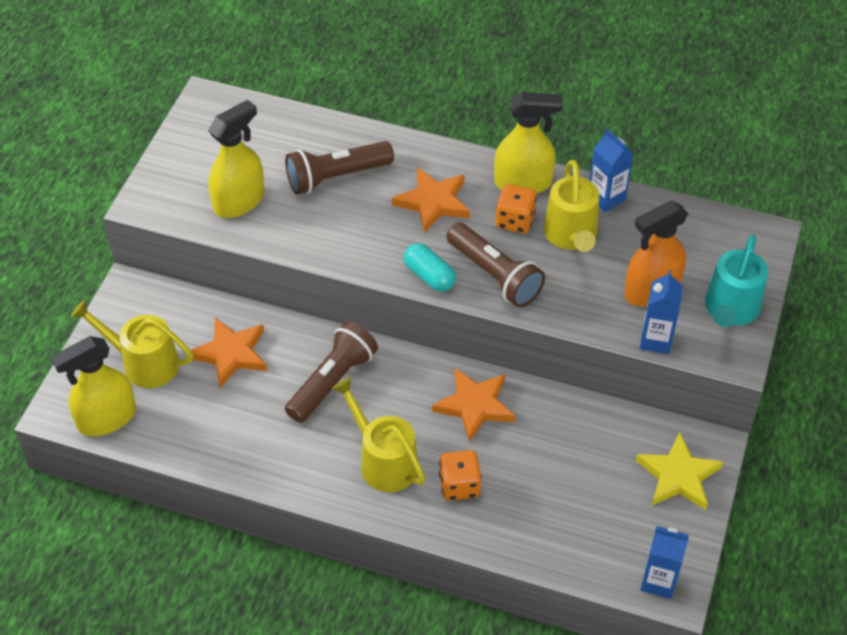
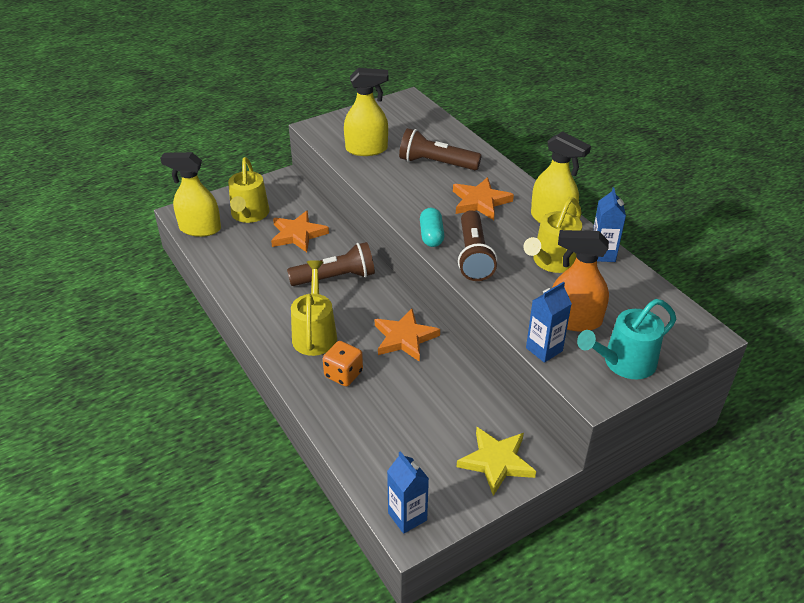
camera: 40 degrees right, 10 degrees down
yellow watering can [71,300,193,388] -> yellow watering can turned 150 degrees counterclockwise [228,157,269,223]
orange dice [495,184,537,233] -> none

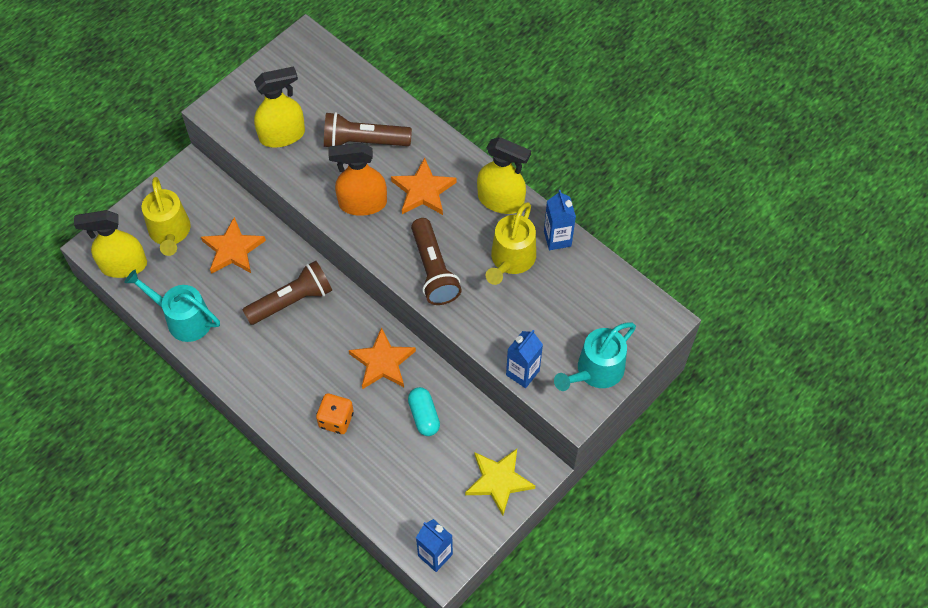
camera: 15 degrees left, 20 degrees up
yellow watering can [291,260,337,356] -> none
turquoise capsule [420,208,444,247] -> turquoise capsule moved to [408,387,440,436]
orange spray bottle [552,230,609,332] -> orange spray bottle moved to [328,143,387,216]
none -> turquoise watering can [124,270,220,342]

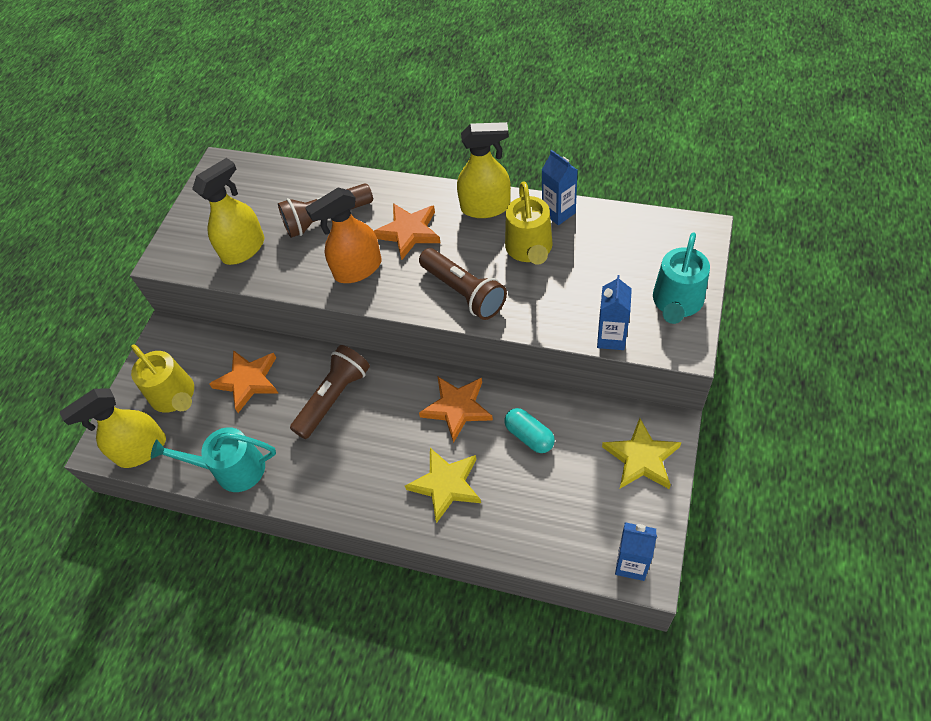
camera: 20 degrees left, 5 degrees down
orange dice [316,393,354,434] -> yellow star [405,448,481,523]

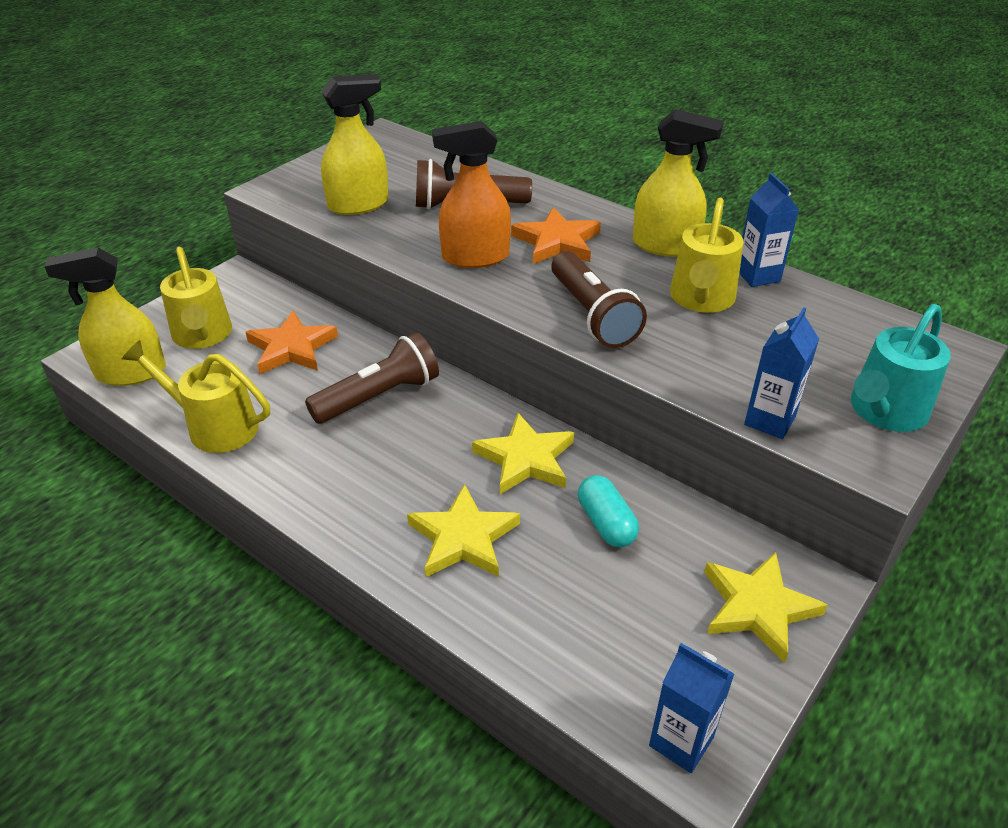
camera: 15 degrees right, 15 degrees down
turquoise watering can [151,427,276,492] -> yellow watering can [122,340,270,453]
orange star [419,376,493,443] -> yellow star [472,413,574,494]

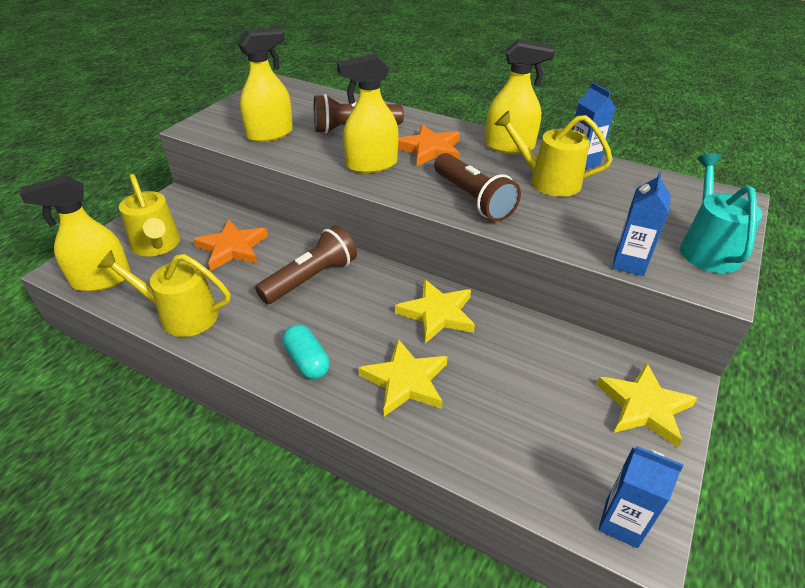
camera: 10 degrees left, 0 degrees up
orange spray bottle [432,121,511,268] -> yellow spray bottle [337,54,399,173]
turquoise capsule [578,475,639,547] -> turquoise capsule moved to [283,324,330,379]
yellow watering can [670,198,743,313] -> yellow watering can turned 105 degrees clockwise [494,111,613,197]
turquoise watering can [851,304,951,432] -> turquoise watering can turned 150 degrees clockwise [680,153,763,273]

